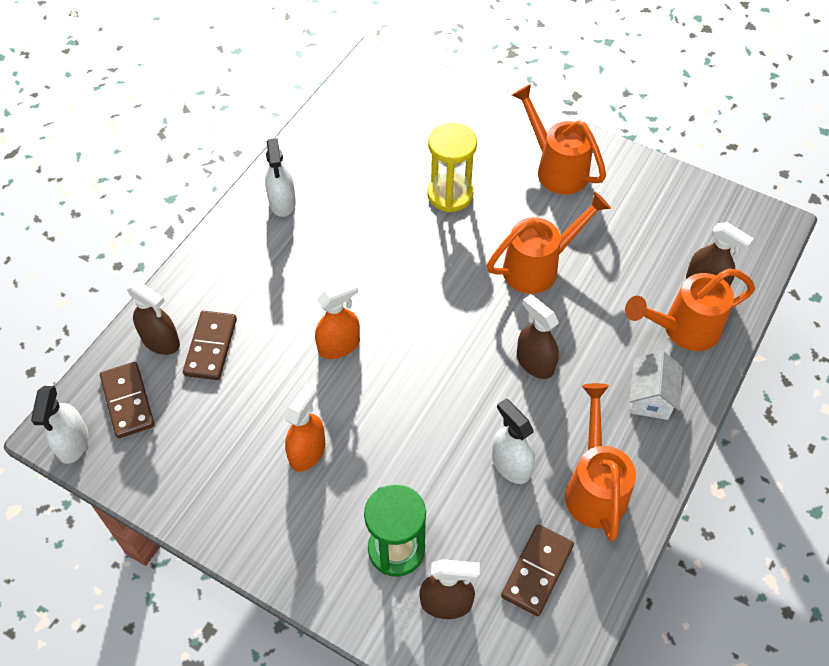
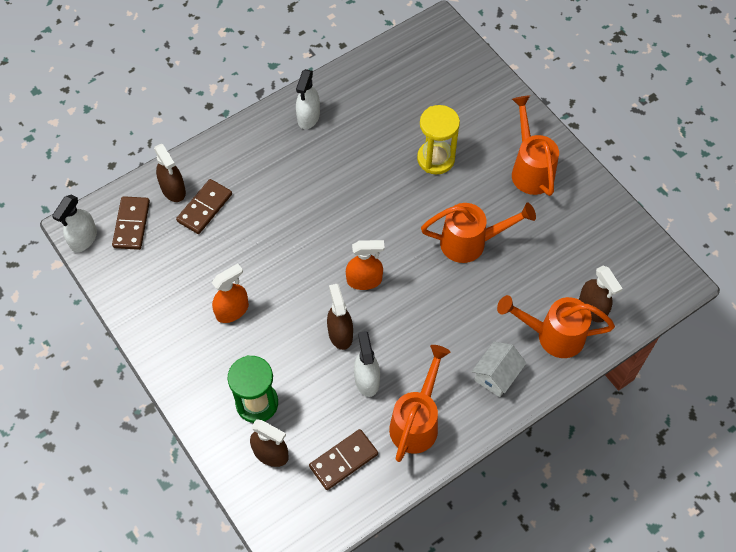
camera: 25 degrees right, 5 degrees up
orange spray bottle [315,280,360,359] -> orange spray bottle moved to [346,240,385,290]
brown spray bottle [517,294,559,379] -> brown spray bottle moved to [327,284,353,350]

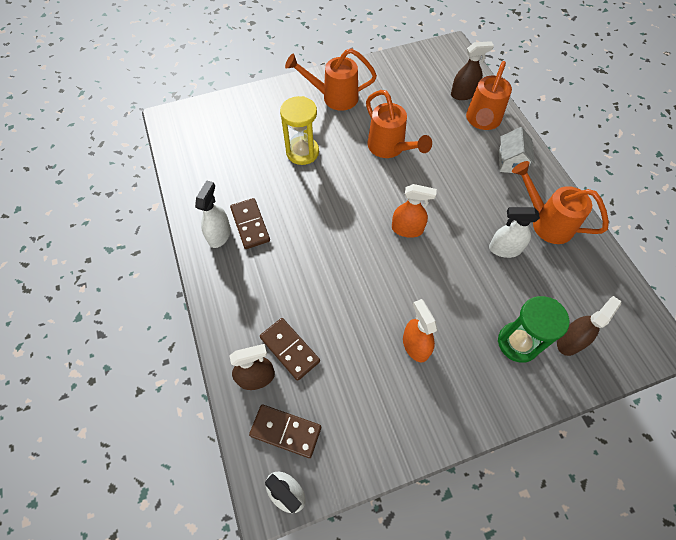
camera: 75 degrees left, 0 degrees up
white spray bottle [296,69,320,129] -> white spray bottle turned 105 degrees counterclockwise [195,180,231,248]
brown domino [309,429,378,490] -> brown domino moved to [230,198,270,249]
brown spray bottle [327,284,353,350] -> none
orange spray bottle [346,240,385,290] -> orange spray bottle turned 90 degrees clockwise [392,184,437,238]
orange watering can [421,203,536,263] -> orange watering can turned 135 degrees clockwise [366,90,432,158]
white house [472,342,526,397] -> white house turned 45 degrees clockwise [498,127,535,173]

